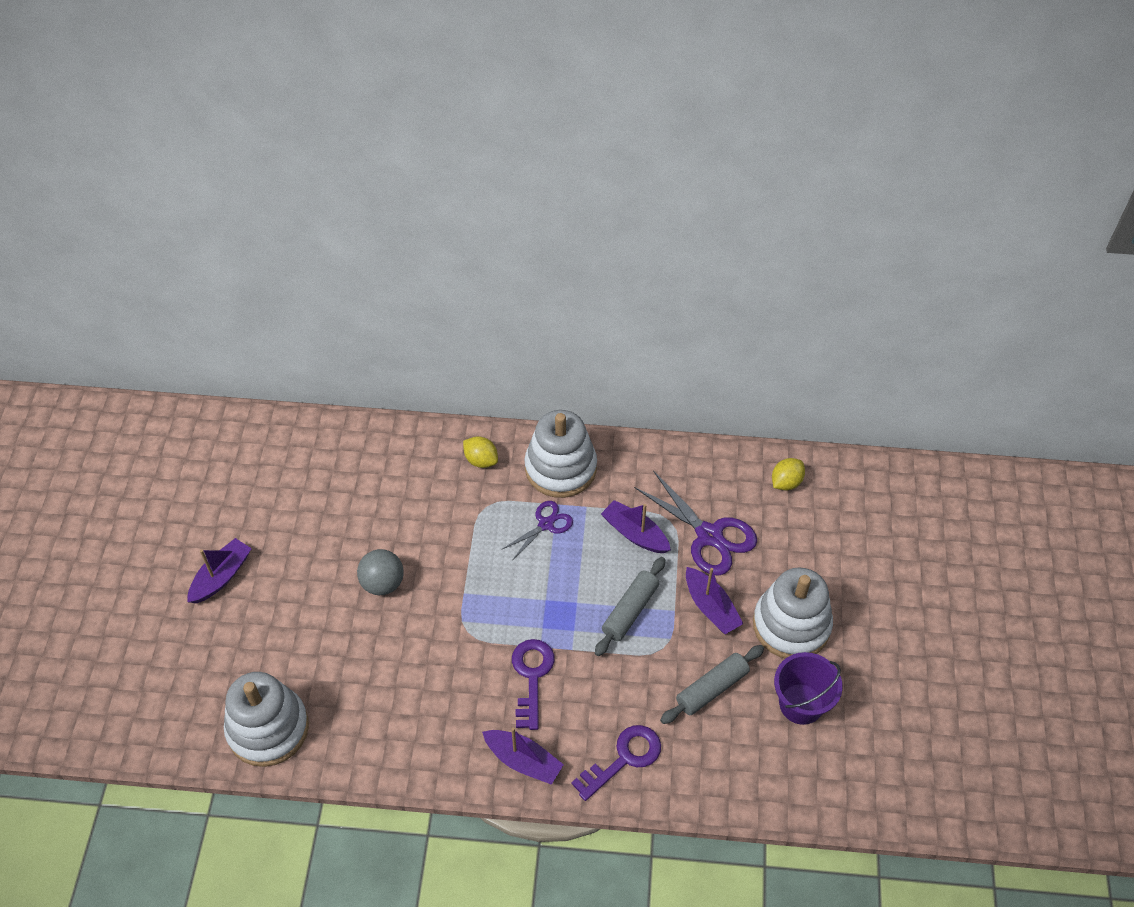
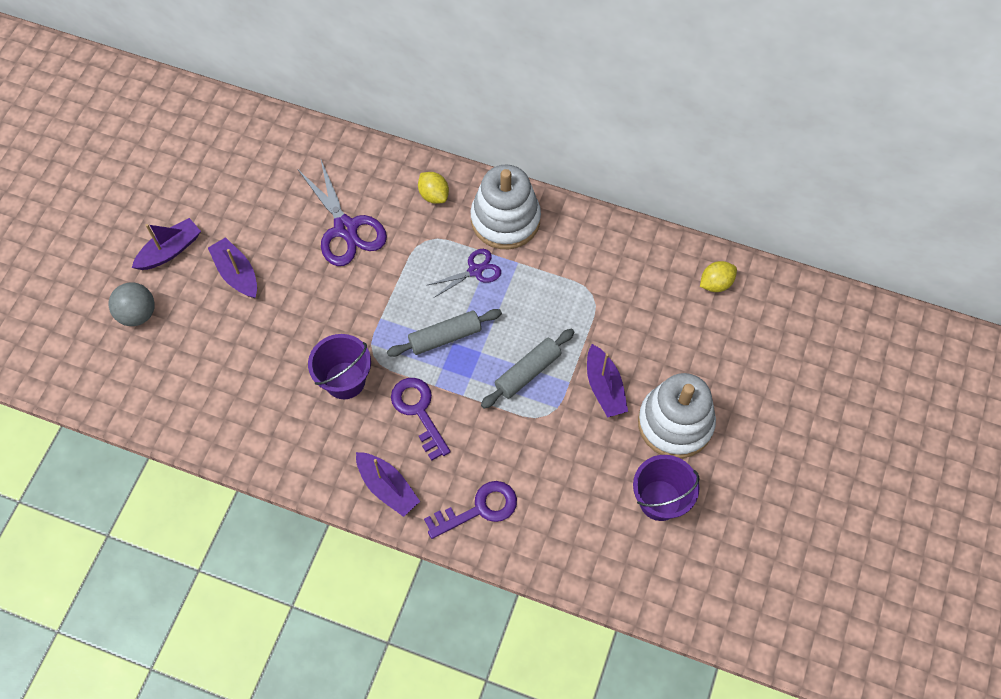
camera: 15 degrees right, 10 degrees up
white stacking toy [224,672,309,767] -> none
grey ball [357,549,404,595] -> grey ball moved to [108,283,155,326]
purple key [512,639,555,730] -> purple key turned 45 degrees counterclockwise [391,378,451,461]
purple boat [601,500,671,553] -> purple boat moved to [208,237,257,298]
purple scissors [634,470,757,576] -> purple scissors moved to [298,160,387,266]
grey rolling pin [660,645,764,724] -> grey rolling pin moved to [387,309,502,357]
none -> purple bucket [308,334,371,399]

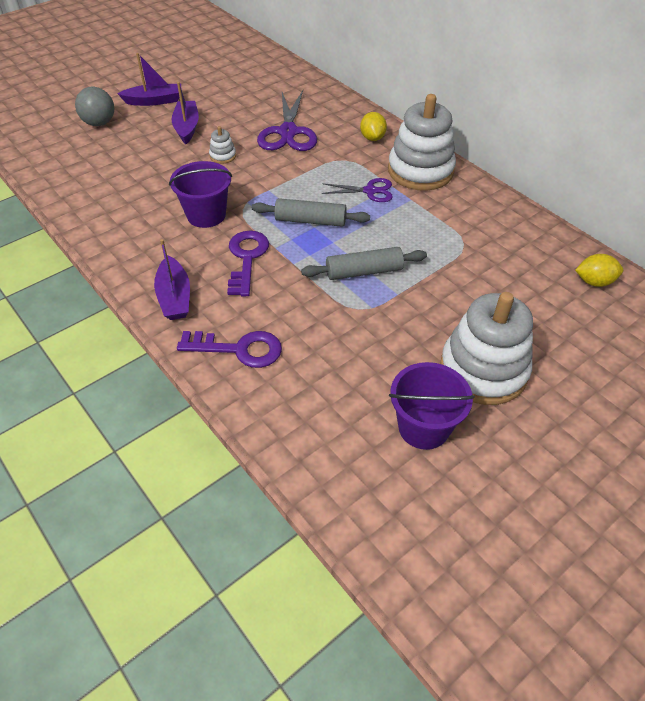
camera: 30 degrees right, 15 degrees down
purple boat [587,344,628,418] -> none
none -> white stacking toy [209,126,236,164]

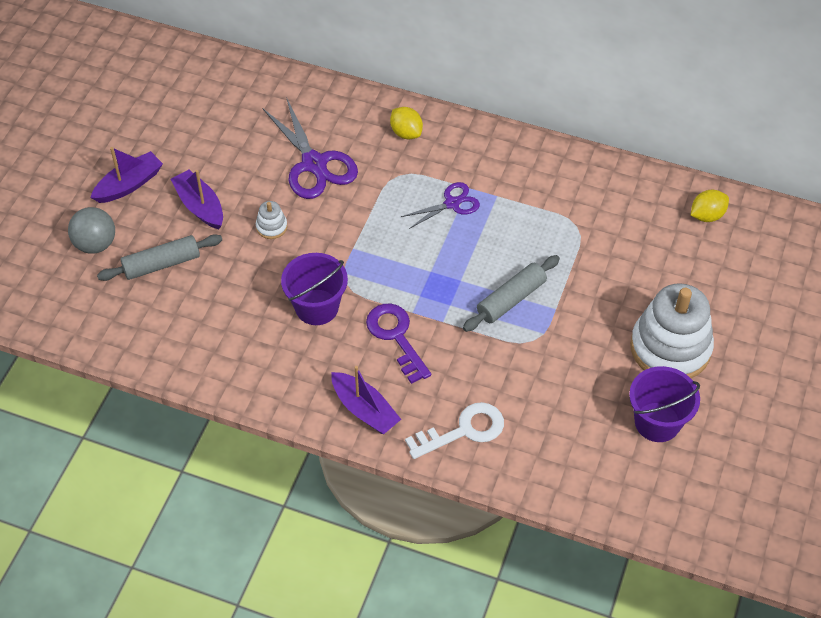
camera: 30 degrees left, 5 degrees up
purple key [177,331,282,368] -> white key [405,402,504,459]
grey rolling pin [252,198,370,227] -> grey rolling pin moved to [97,234,222,281]
white stacking toy [388,94,456,191] -> none

